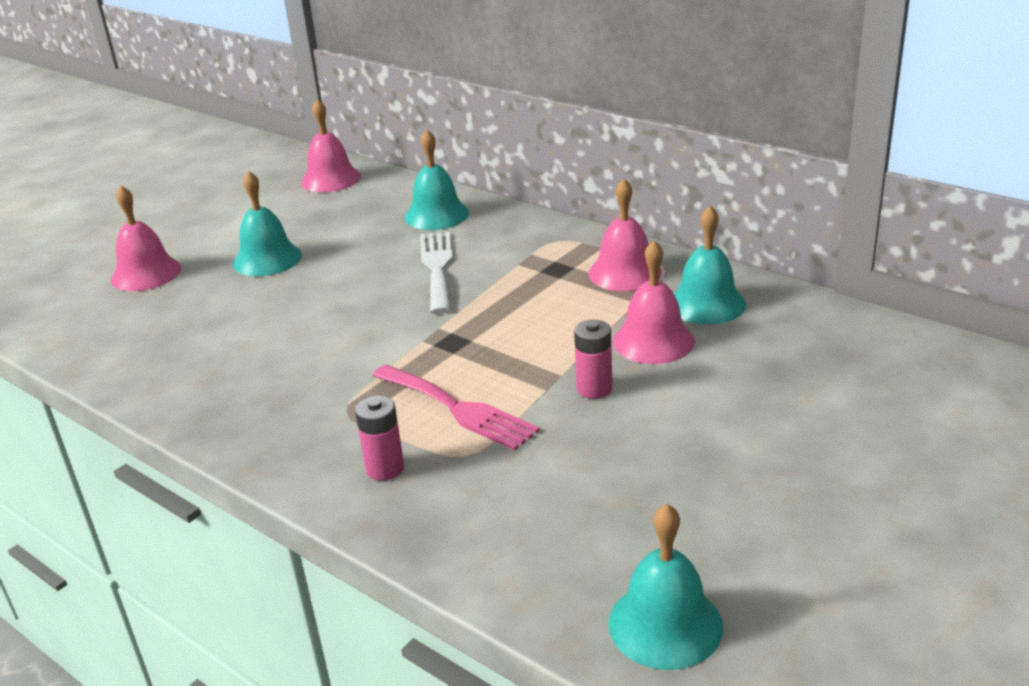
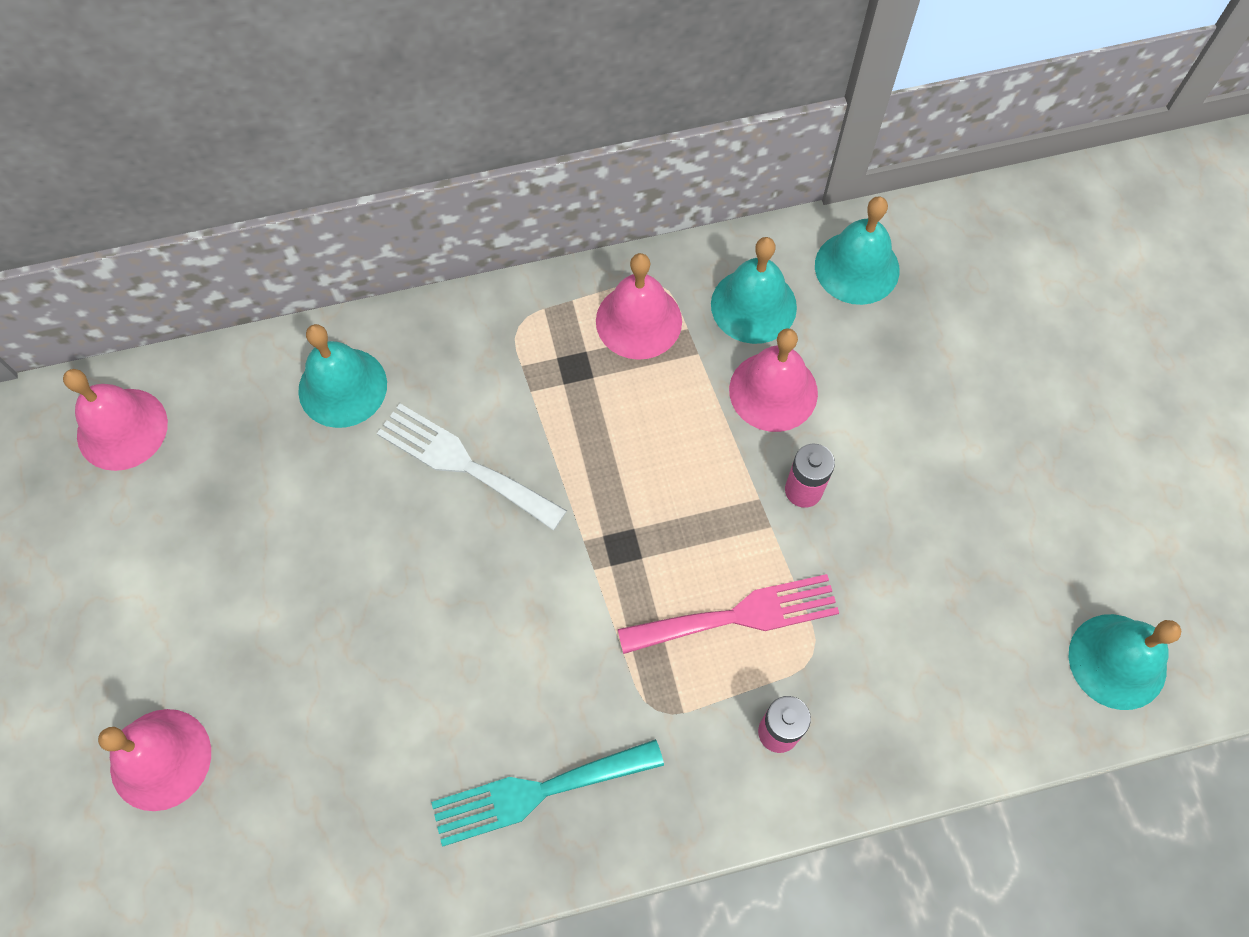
camera: 55 degrees left, 35 degrees up
turquoise bell [233,171,302,276] -> turquoise bell moved to [815,197,900,305]
none -> turquoise fork [431,739,664,847]

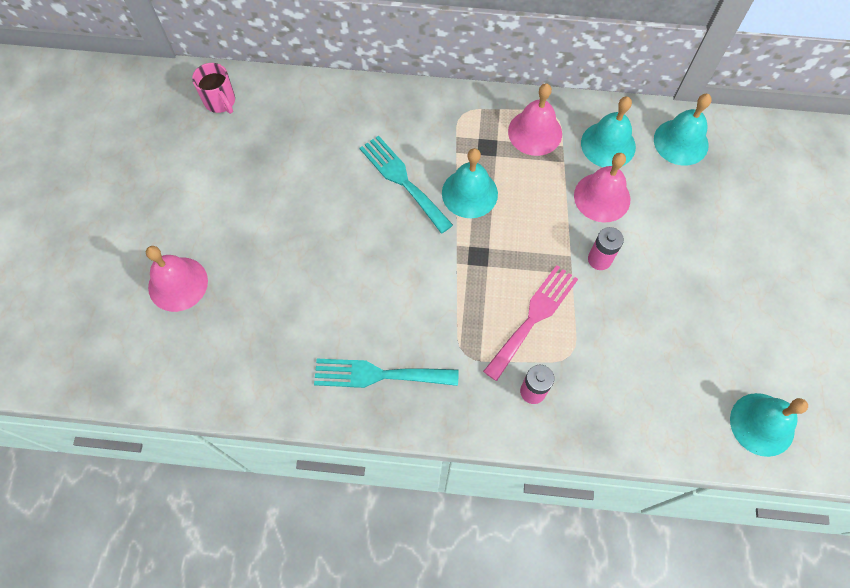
camera: 20 degrees right, 0 degrees up
pink bell [63,369,168,471] -> pink mug [192,63,235,114]
turquoise bell [298,324,387,428] -> turquoise bell moved to [442,148,498,218]
white fork [377,404,567,531] -> turquoise fork [360,135,453,234]
pink fork [618,574,839,654] -> pink fork turned 60 degrees counterclockwise [483,265,578,381]

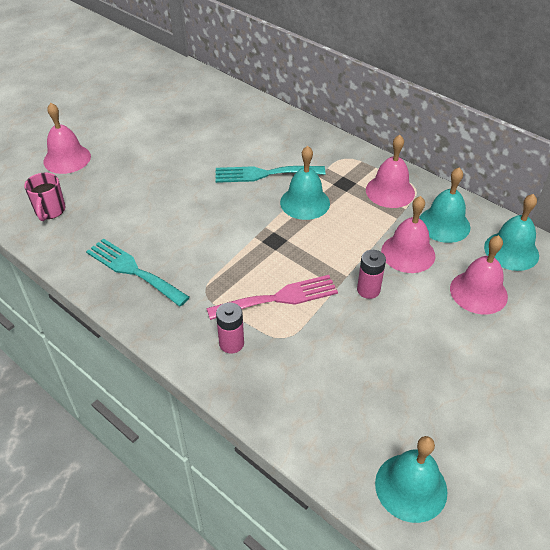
camera: 35 degrees right, 20 degrees down
pink mug [192,63,235,114] -> pink mug moved to [24,172,66,221]
turquoise fork [360,135,453,234] -> turquoise fork turned 90 degrees counterclockwise [216,166,325,183]
none -> pink bell [450,235,508,315]

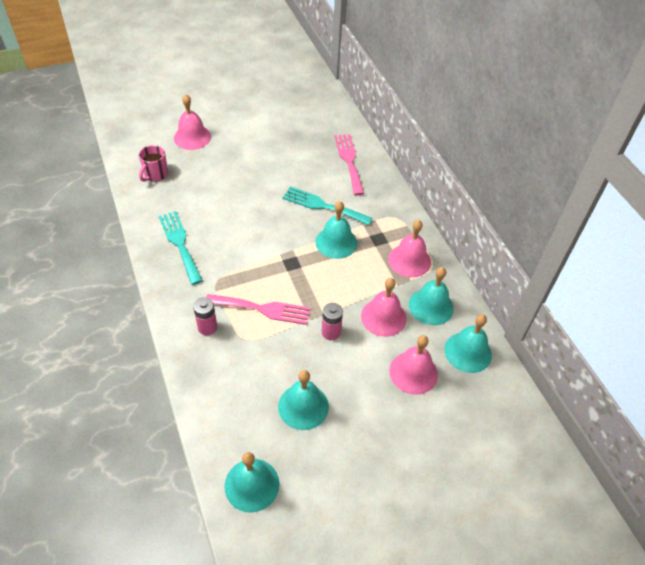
camera: 25 degrees right, 5 degrees up
none -> turquoise bell [278,370,329,430]
none -> pink fork [334,134,364,195]

